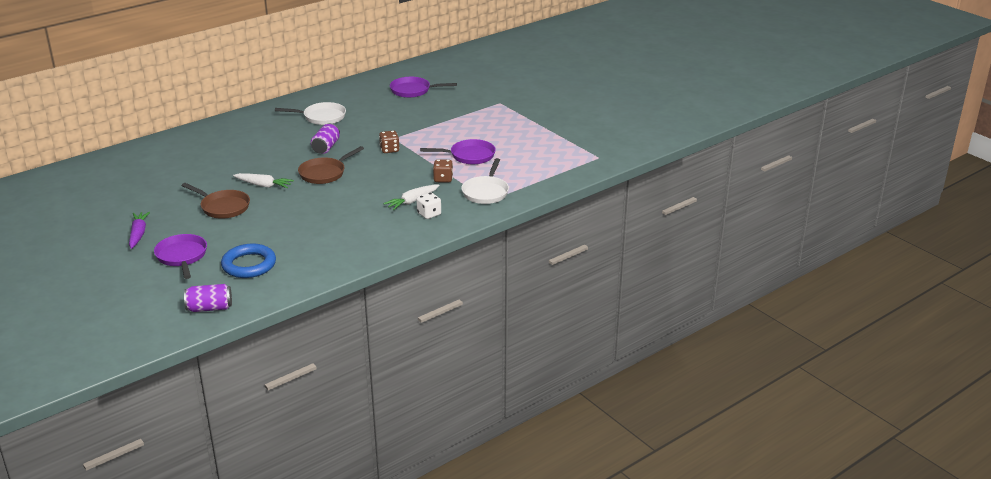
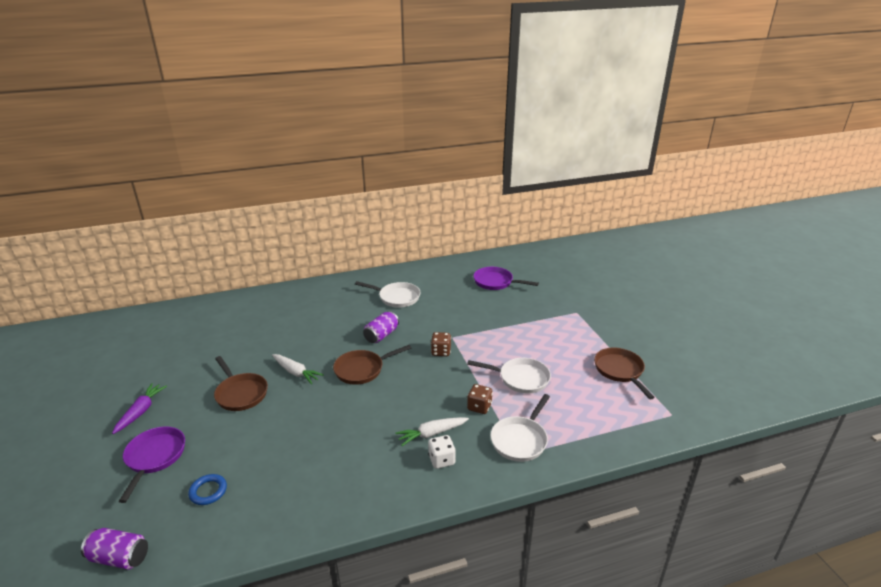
camera: 20 degrees right, 0 degrees up
blue ring [221,244,276,278] -> blue ring [188,474,227,505], size x0.57
purple pan [420,139,496,164] -> white pan [467,358,551,393]
none -> brown pan [594,348,655,399]

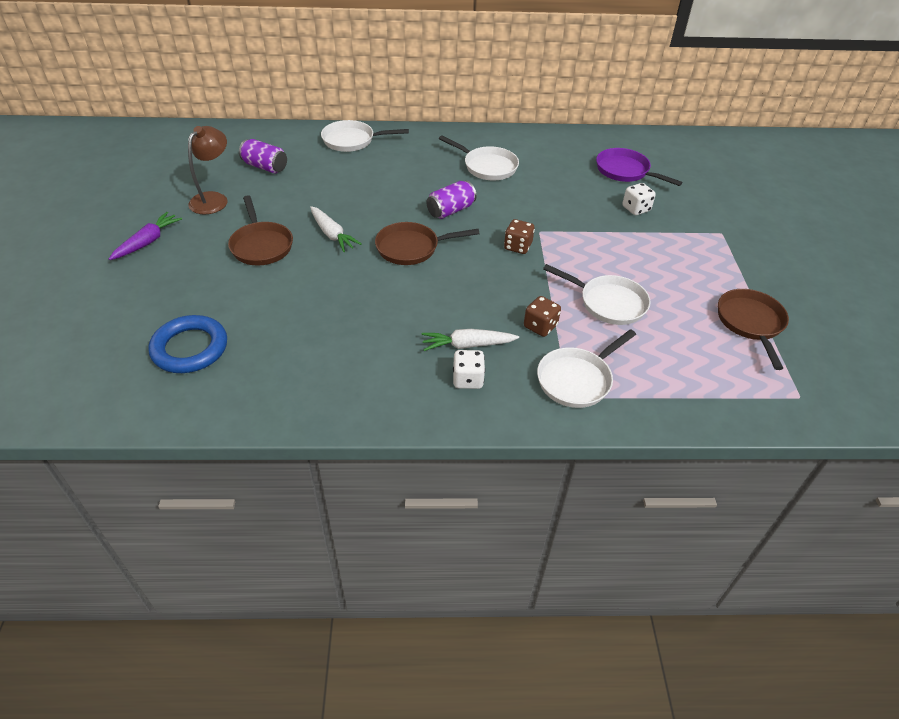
camera: 15 degrees right, 15 degrees up
purple can [81,528,148,570] -> purple can moved to [239,139,287,173]
purple pan [119,426,185,503] -> none
blue ring [188,474,227,505] -> blue ring [148,315,227,373], size x1.75
none -> brown lamp [188,126,227,214]
none -> white pan [321,120,409,152]
none -> white dice [622,183,656,215]

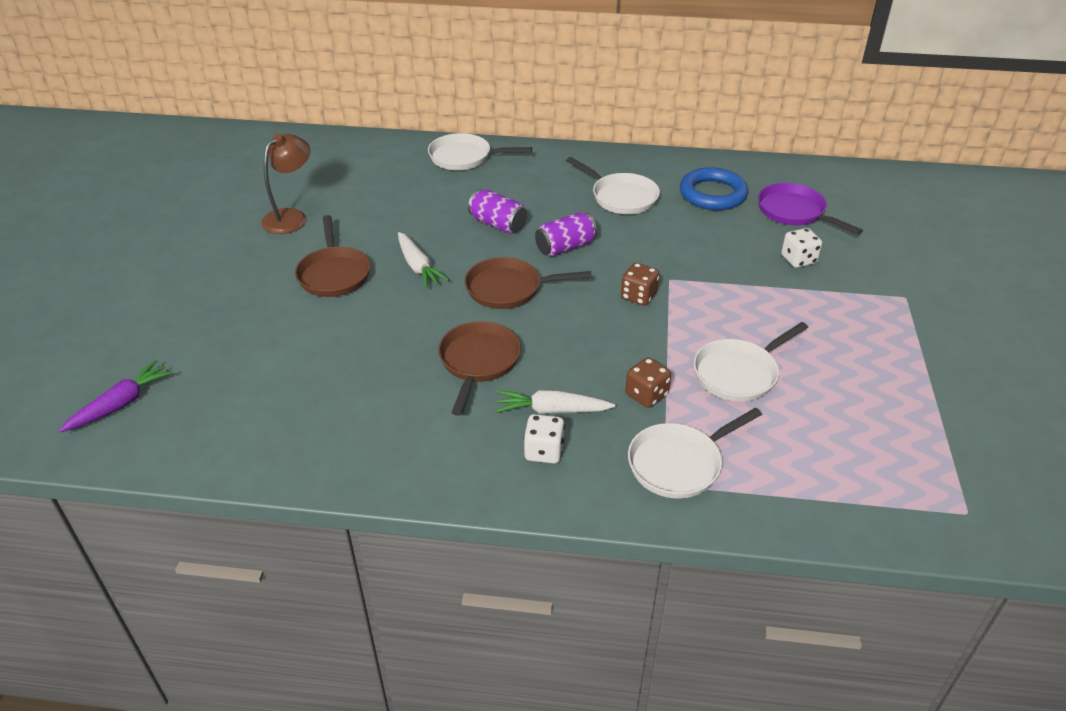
camera: 10 degrees right, 5 degrees down
purple carrot [109,212,182,260] -> purple carrot moved to [59,360,173,432]
blue ring [148,315,227,373] -> blue ring moved to [680,167,748,210]
purple can [239,139,287,173] -> purple can moved to [468,189,527,234]
white pan [543,264,651,325] -> white pan turned 105 degrees clockwise [694,322,808,402]
brown pan [718,289,789,370] -> brown pan moved to [438,321,521,416]

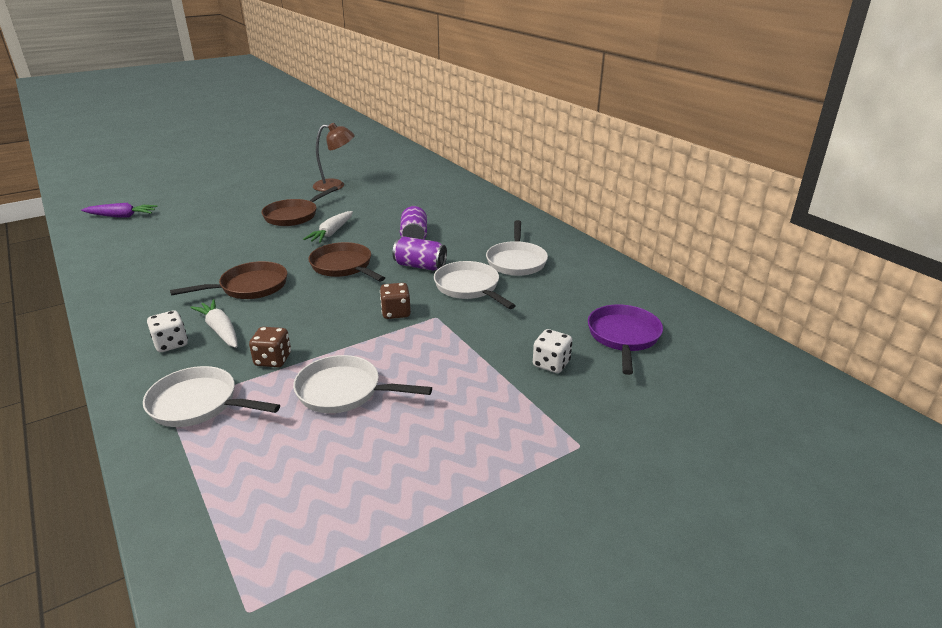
camera: 50 degrees right, 10 degrees down
white pan [428,133,532,170] -> white pan moved to [434,261,516,309]
blue ring [680,167,748,210] -> none

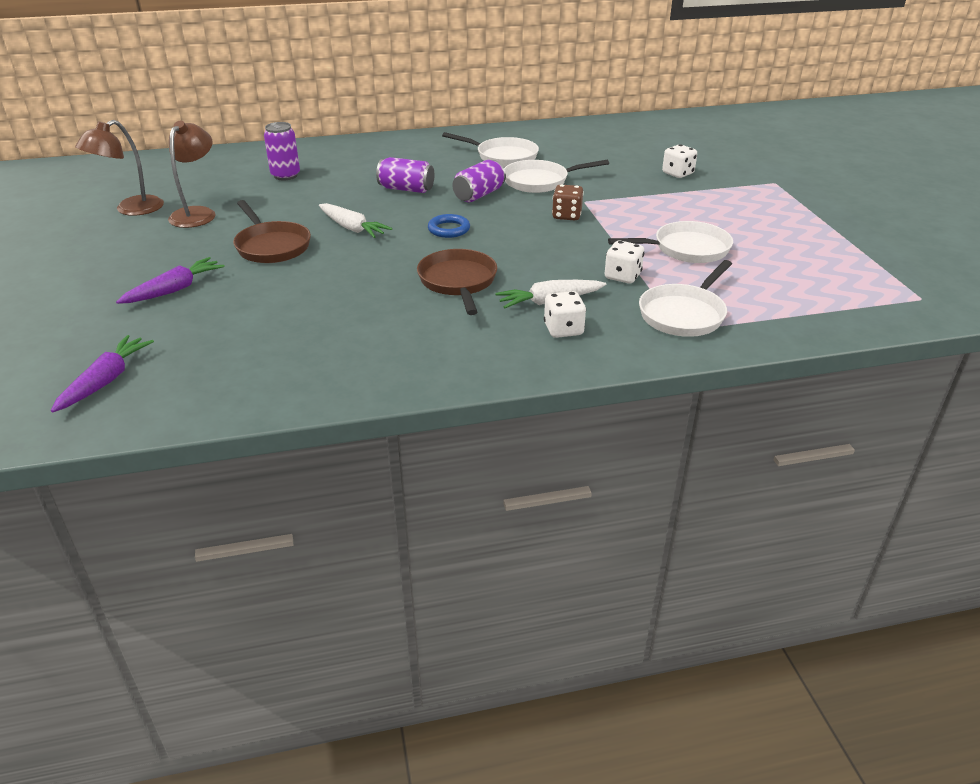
camera: 70 degrees left, 5 degrees up
brown dice [249,327,291,367] -> white dice [605,241,644,284]
white pan [293,355,432,413] -> white pan turned 135 degrees counterclockwise [608,221,733,263]
brown pan [308,242,385,281] -> blue ring [428,214,470,238]
purple pan [588,304,663,375] -> none
none -> brown lamp [75,120,164,216]
none -> purple carrot [116,257,225,304]
none -> purple can [264,122,300,180]

